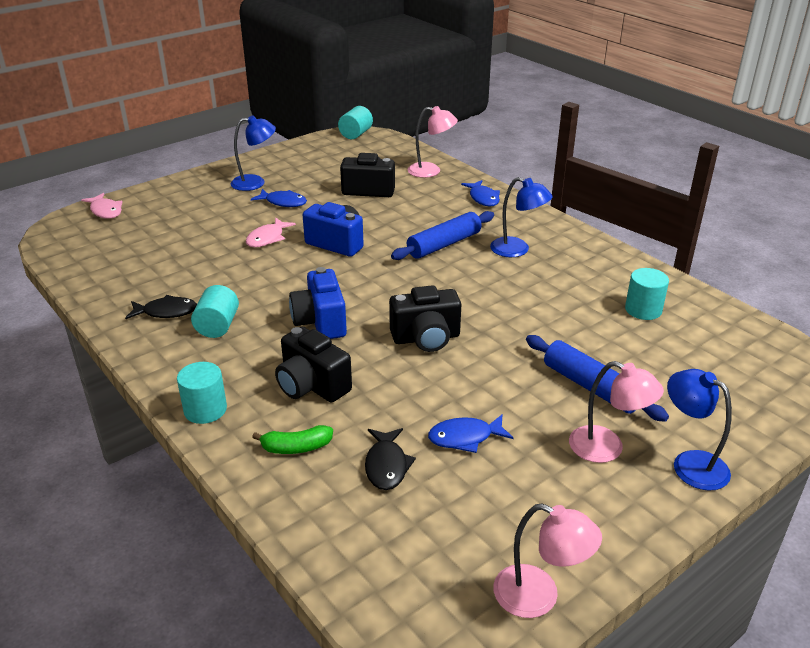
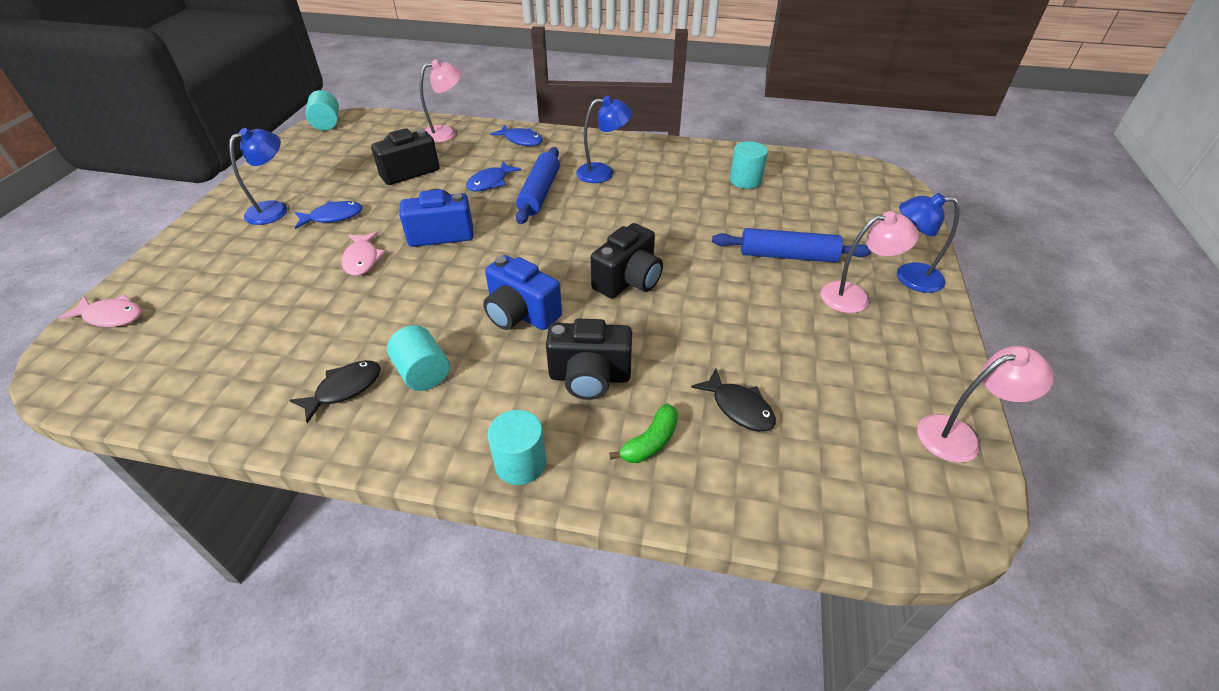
camera: 40 degrees left, 10 degrees up
blue fish [428,415,514,453] -> blue fish moved to [466,161,521,191]

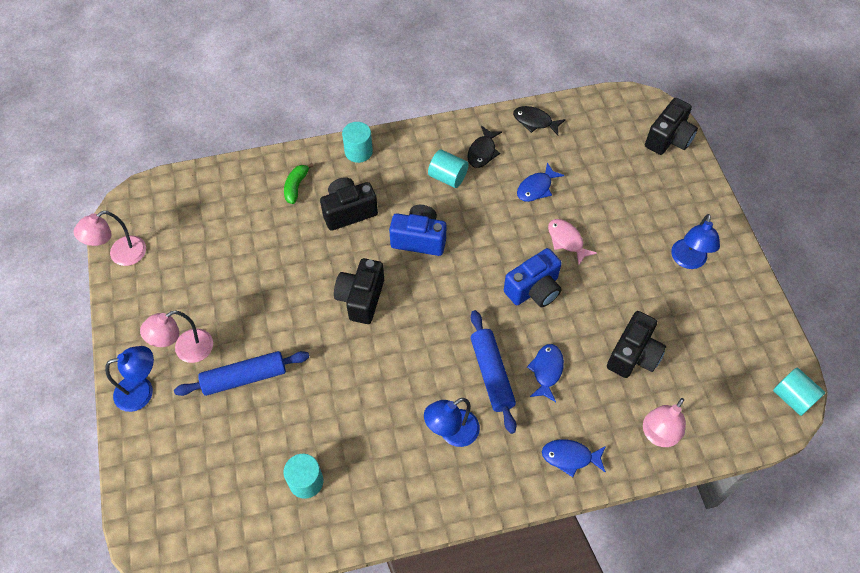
camera: 155 degrees right, 15 degrees up
pink fish [58,294,141,327] -> black camera [645,98,698,155]
blue fish [295,201,363,229] -> blue fish moved to [517,162,564,202]
black fish [691,369,776,432] -> black fish moved to [513,106,566,135]

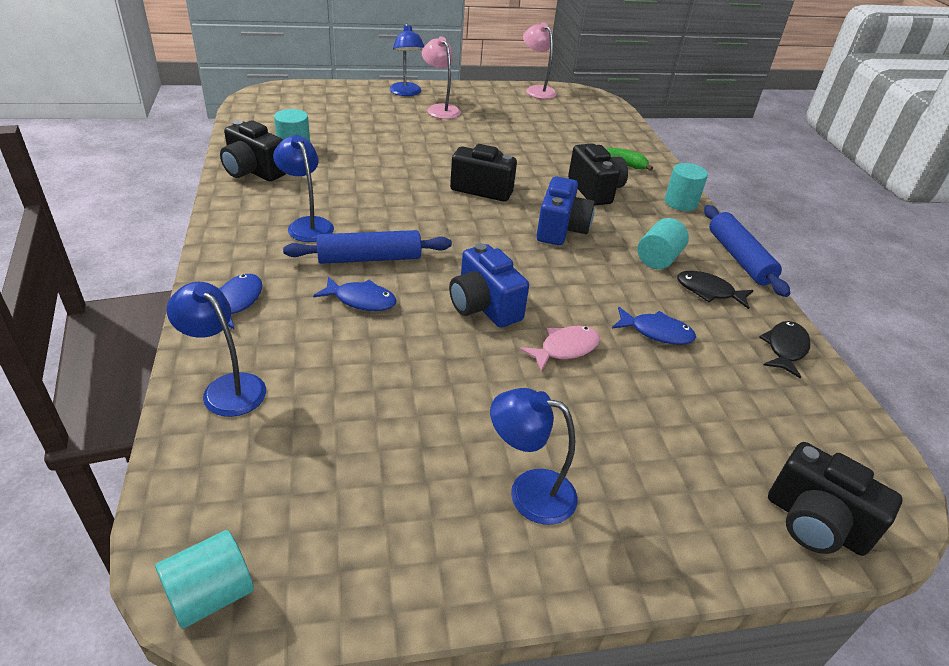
camera: 90 degrees right, 20 degrees down
blue rolling pin [174,351,309,396] -> blue rolling pin moved to [704,205,790,297]
blue fish [517,162,564,202] -> blue fish turned 150 degrees clockwise [612,307,696,345]
black camera [607,311,666,378] -> black camera moved to [220,120,286,181]
pink lamp [643,398,686,447] -> blue lamp [167,282,266,417]

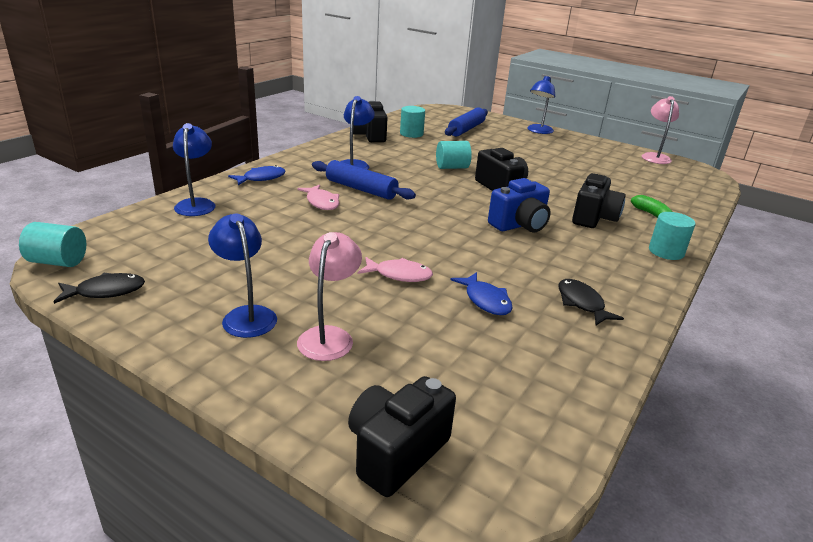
camera: 45 degrees right, 10 degrees down
blue fish [313,276,397,311] -> pink fish [297,184,339,210]
pink lamp [422,36,461,119] -> pink lamp moved to [297,232,362,361]
blue camera [449,243,529,328] -> none
turquoise cylinder [637,218,689,269] -> turquoise cylinder moved to [436,141,472,169]
blue rolling pin [704,205,790,297] -> blue rolling pin moved to [445,108,488,136]
black fish [759,321,810,379] -> black fish moved to [54,273,145,304]
black camera [768,442,903,556] -> black camera turned 45 degrees clockwise [348,376,456,497]

